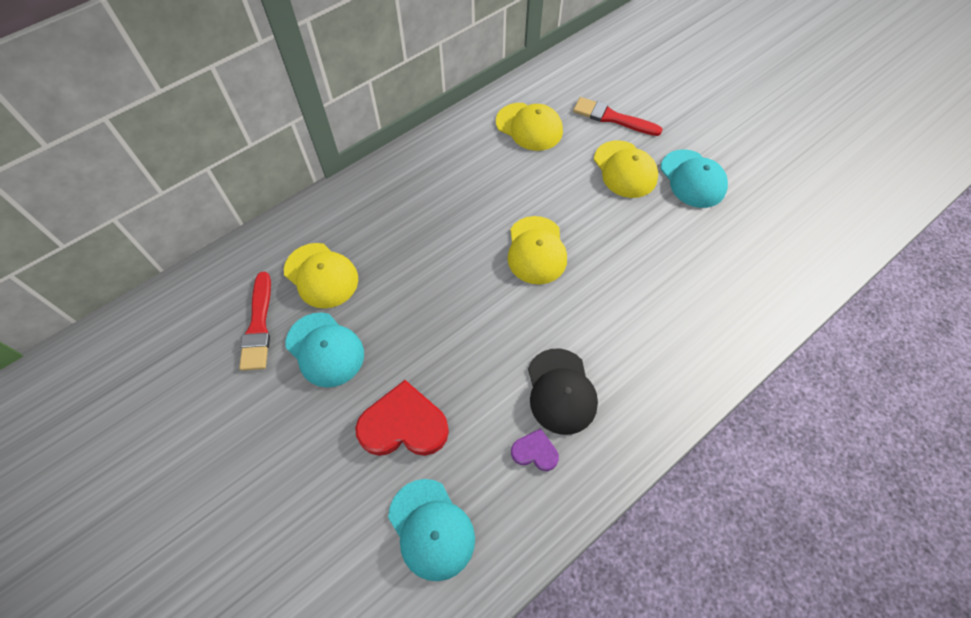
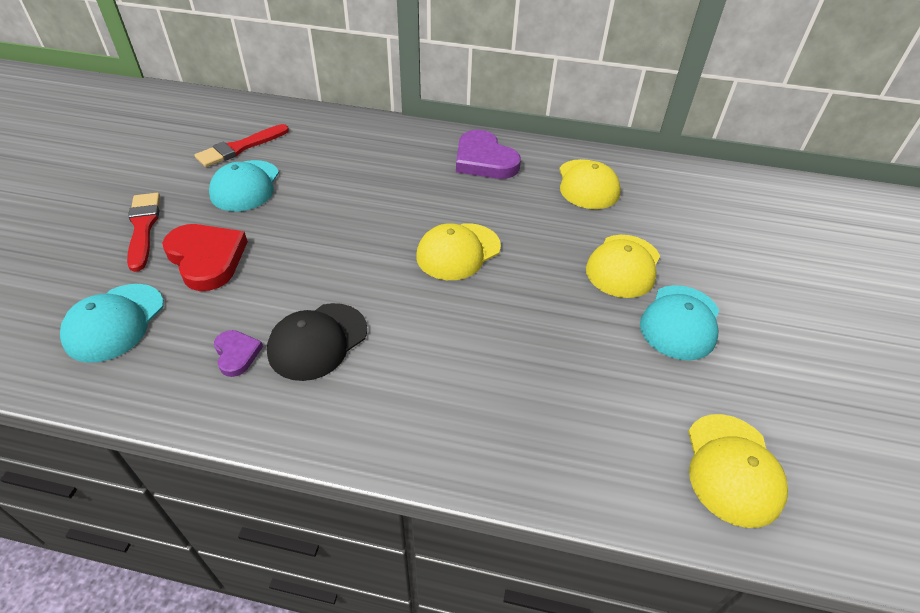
camera: 50 degrees right, 15 degrees down
yellow cap [284,243,358,308] -> yellow cap moved to [688,414,788,528]
red brush [573,97,663,136] -> red brush moved to [127,193,160,272]
none -> purple heart [456,130,521,179]

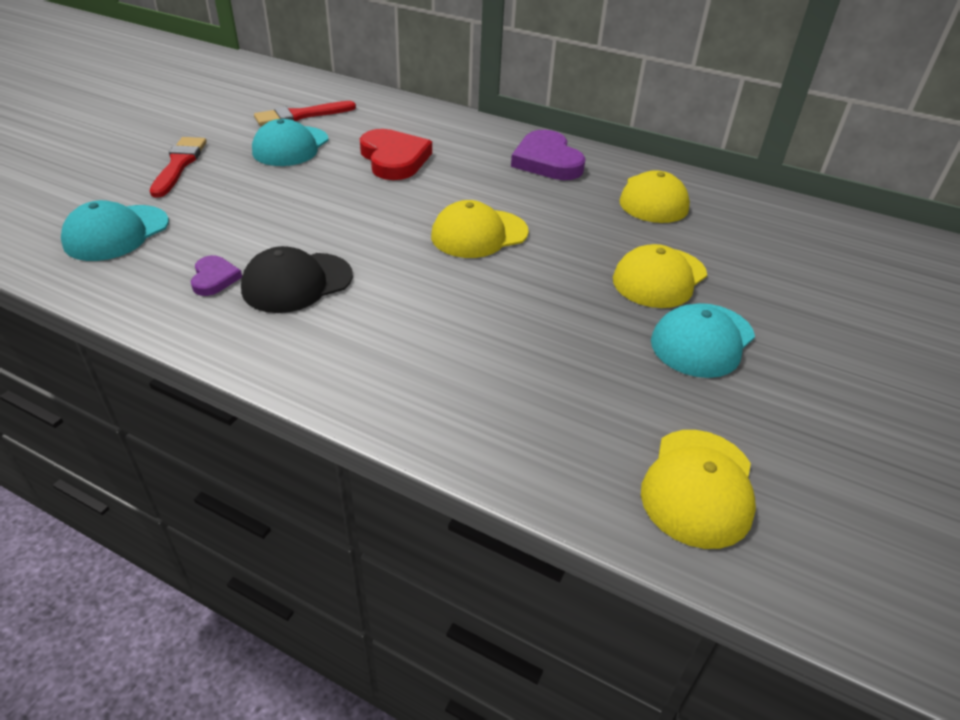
camera: 15 degrees right, 5 degrees down
red heart [162,224,248,291] -> red heart moved to [360,129,432,180]

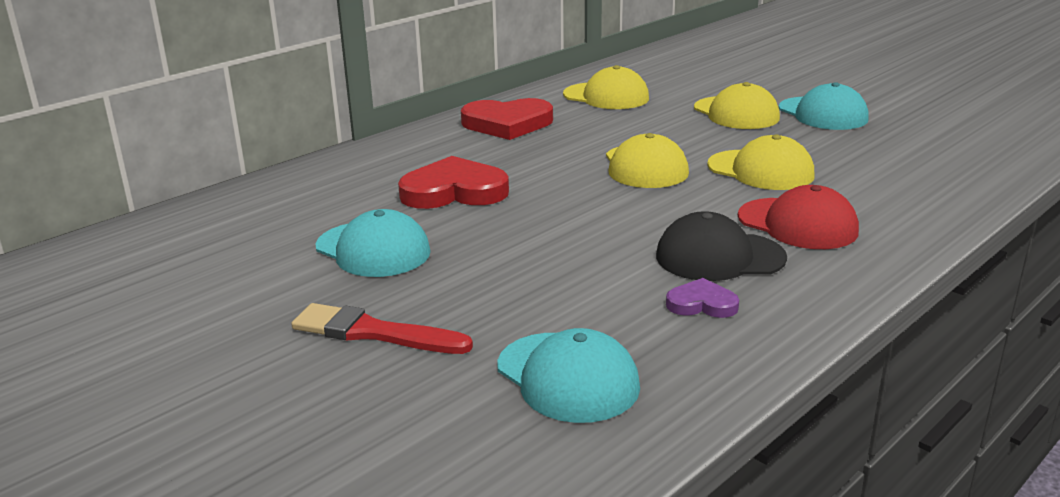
camera: 70 degrees left, 15 degrees down
black cap [241,246,353,313] -> black cap turned 105 degrees clockwise [656,211,787,281]
red brush [254,101,356,126] -> none
purple heart [511,130,586,180] -> red heart [461,98,553,140]
yellow cap [641,430,756,549] -> yellow cap moved to [707,134,814,190]
none -> red cap [738,185,859,249]

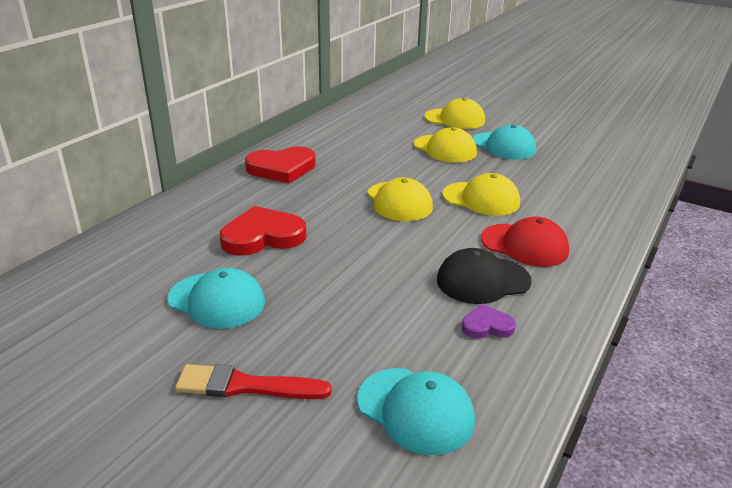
camera: 15 degrees left, 5 degrees up
yellow cap [563,65,649,109] -> yellow cap moved to [424,98,485,129]

